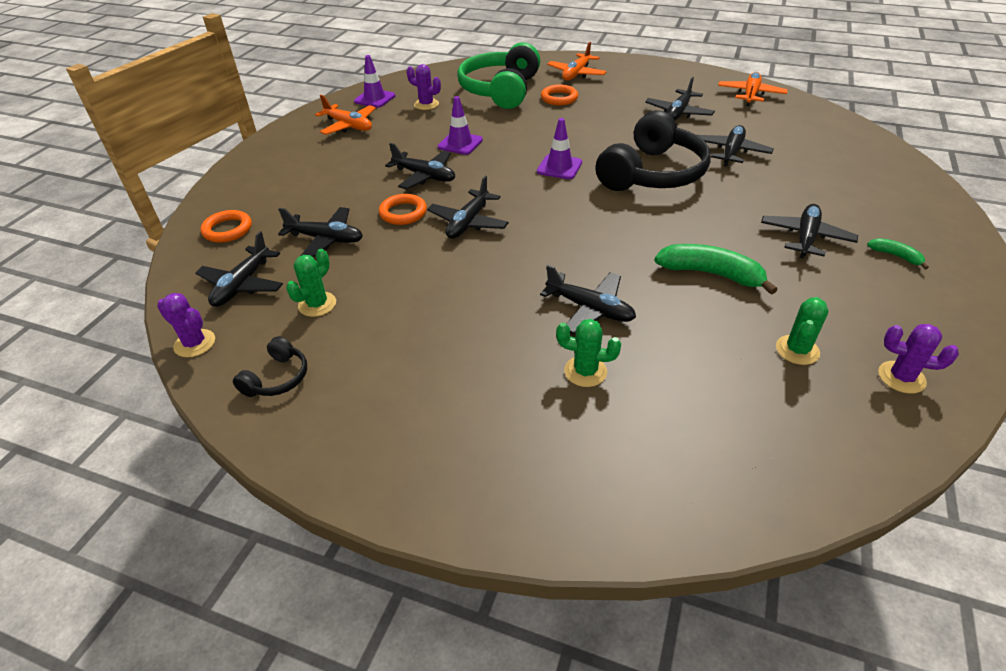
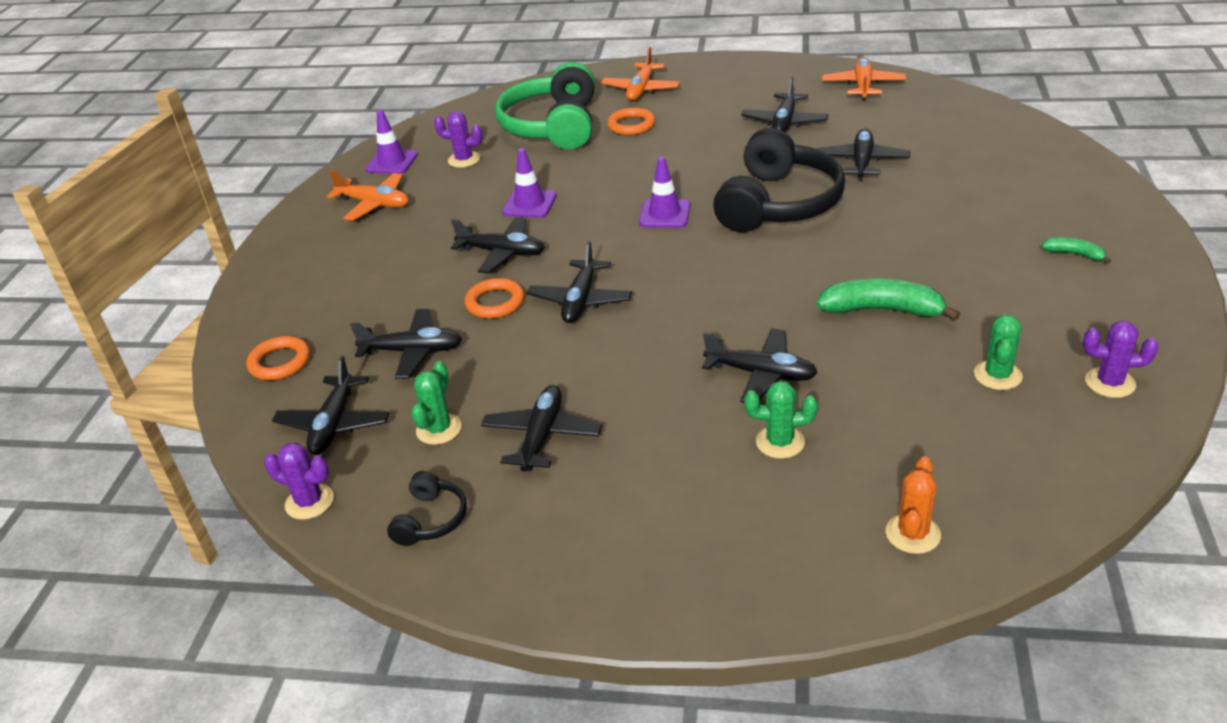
camera: 10 degrees left, 5 degrees down
black plane [761,204,858,258] -> black plane moved to [481,385,602,472]
none -> orange cactus [886,456,941,554]

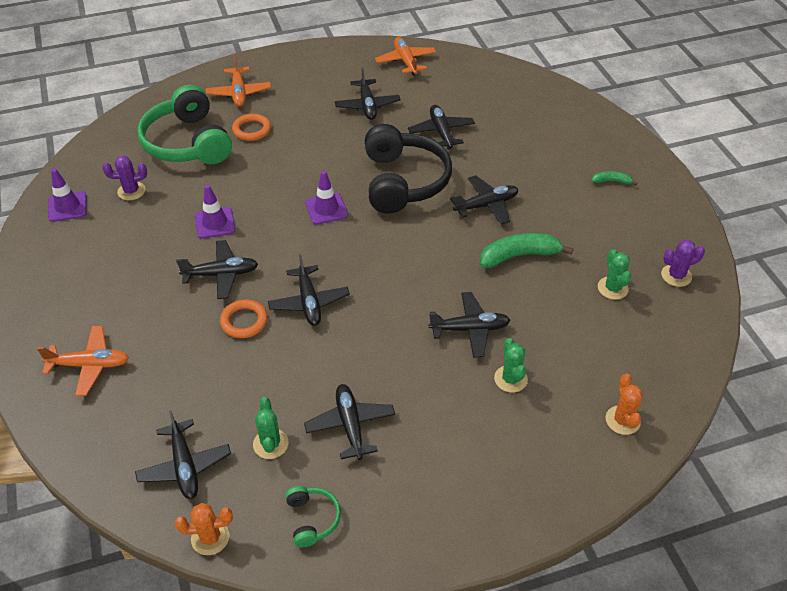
camera: 30 degrees left, 10 degrees up
orange ring [246,336,310,380] -> none
purple cactus [264,442,334,520] -> orange cactus [175,503,233,555]
orange plane [327,170,409,221] -> orange plane moved to [37,326,129,396]
black plane [350,309,462,379] -> black plane moved to [450,175,519,225]
black headphones [387,471,467,546] -> green headphones [285,486,341,547]
green cactus [744,381,818,459] -> green cactus turned 75 degrees counterclockwise [494,338,528,393]

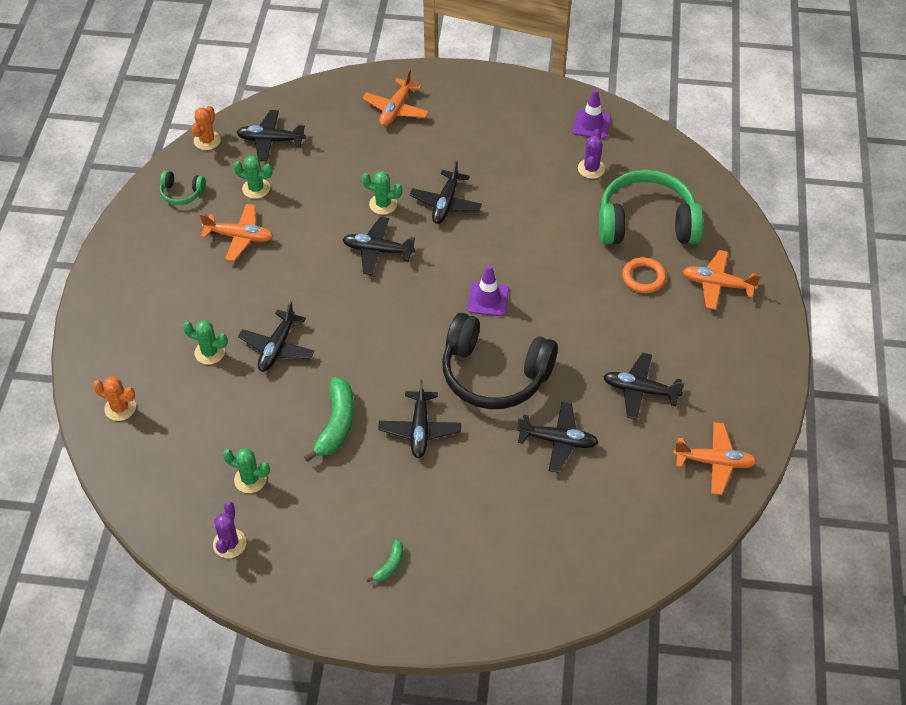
camera: 115 degrees right, 5 degrees up
purple traffic cone [195,185,235,239] -> none
orange ring [220,300,268,338] -> green cactus [362,171,402,215]
black plane [304,384,395,460] -> orange plane [200,204,273,261]

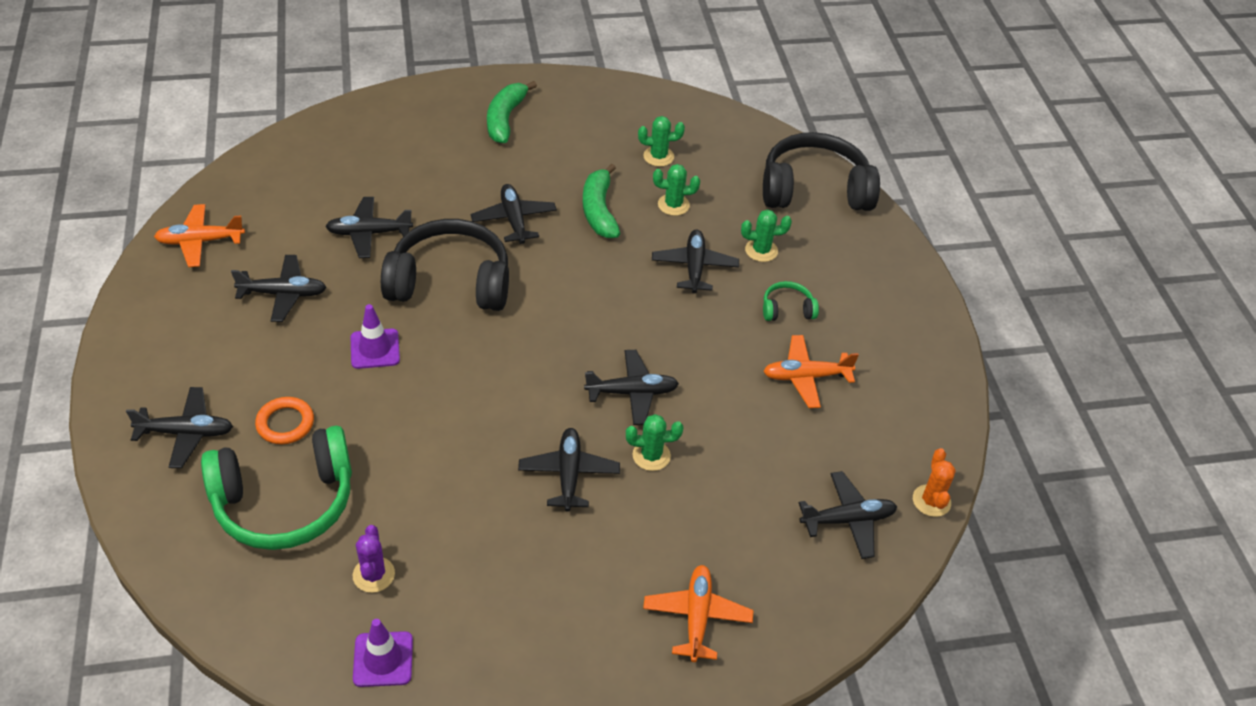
camera: 160 degrees right, 5 degrees down
orange cactus [93,376,136,421] -> black headphones [763,132,880,211]
green headphones [160,171,206,205] -> green headphones moved to [763,281,819,321]
purple cactus [213,501,247,558] -> none
green cactus [233,156,273,199] -> green cactus moved to [653,164,700,216]
green banana [367,539,403,582] -> green banana [487,81,537,143], size x1.97
purple traffic cone [467,265,509,316] -> purple traffic cone moved to [351,304,400,369]
orange plane [683,250,761,310] -> black plane [126,387,233,468]

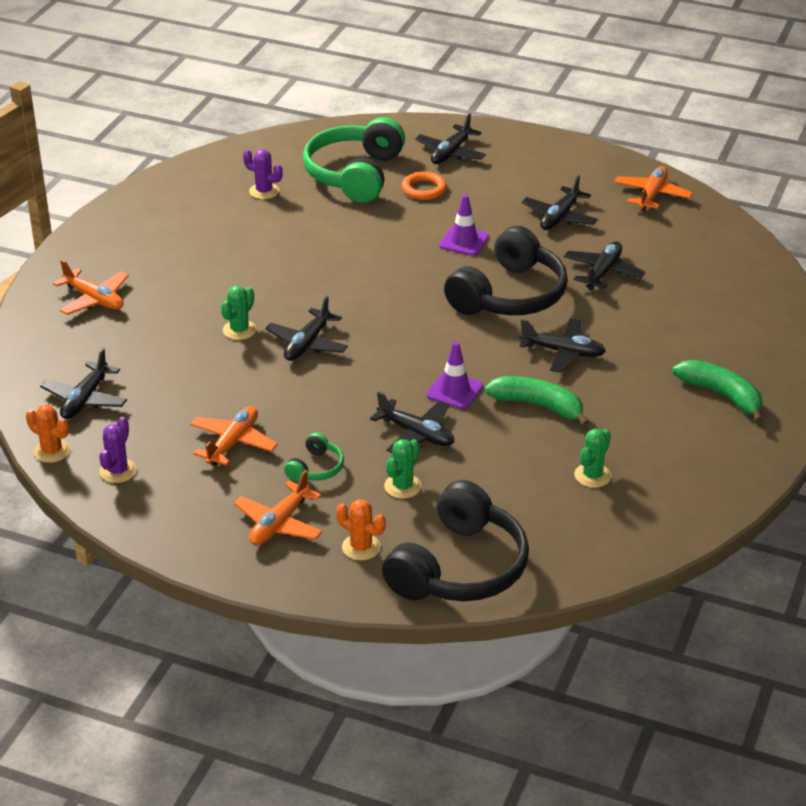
camera: 125 degrees right, 10 degrees down
purple traffic cone [353,619,413,687] -> purple traffic cone moved to [426,341,483,409]
black plane [518,428,620,512] -> none
green cactus [653,164,700,216] -> none
none -> purple cactus [99,417,137,483]
none -> orange plane [234,470,323,545]
none -> orange cactus [336,499,386,560]

